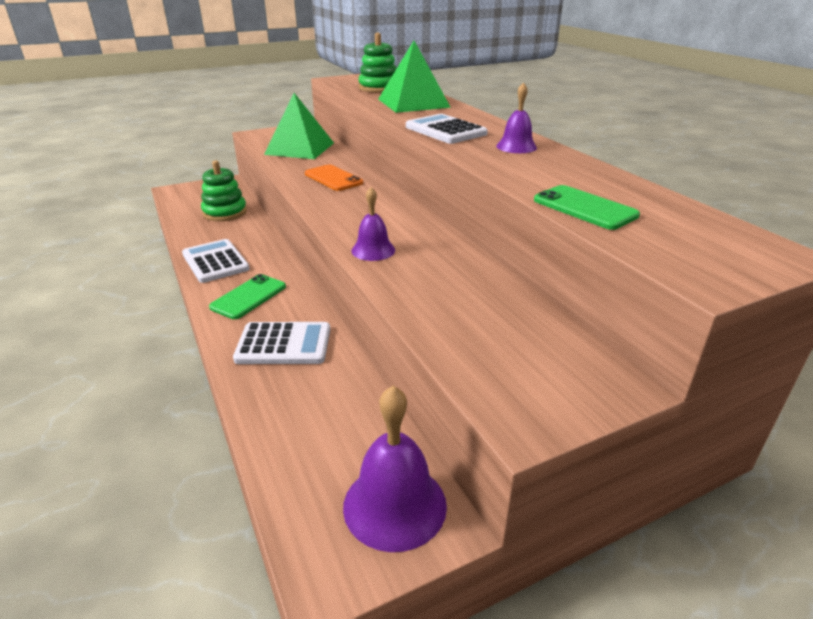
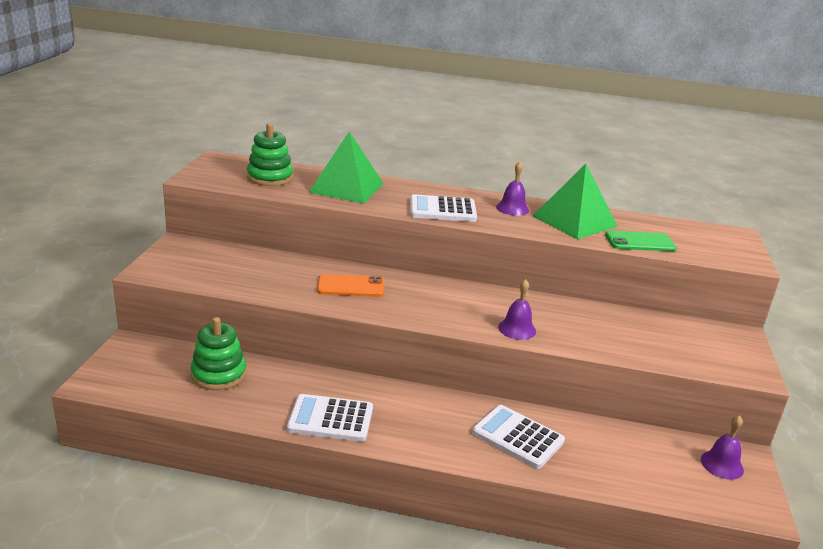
camera: 55 degrees left, 5 degrees down
green phone [209,274,286,319] -> none
white calculator [233,322,330,364] -> white calculator turned 90 degrees counterclockwise [472,405,565,469]
green pyramid [264,93,334,159] -> green pyramid moved to [533,164,618,239]
purple bell [343,386,447,552] -> purple bell [701,415,744,480], size x0.61

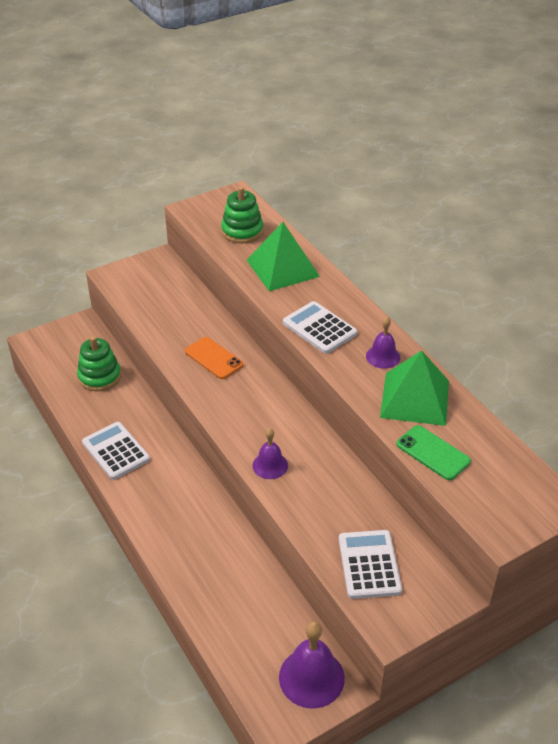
camera: 50 degrees right, 15 degrees up
white calculator [472,405,565,469] -> white calculator moved to [339,530,402,599]
purple bell [701,415,744,480] -> purple bell [279,621,345,709], size x1.65

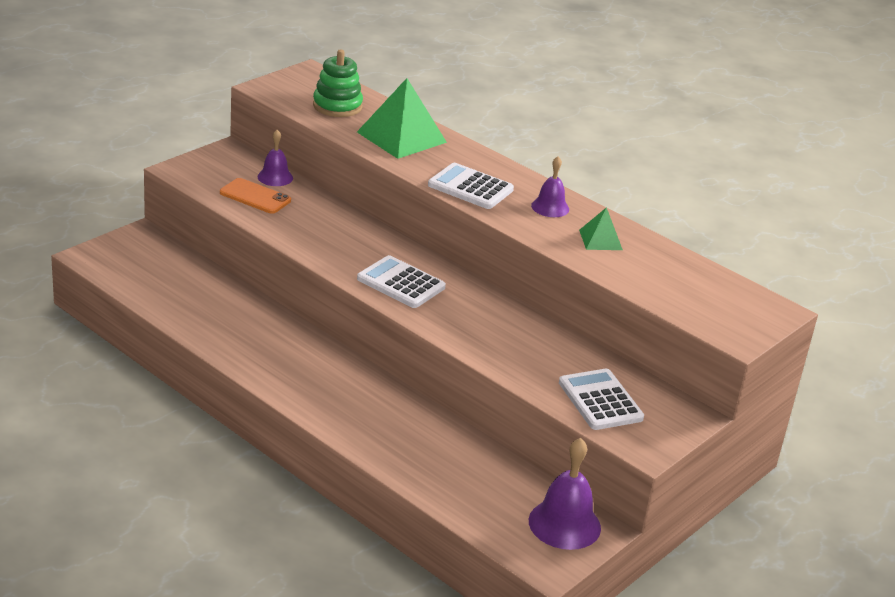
camera: 20 degrees left, 10 degrees down
green stacking toy [77,336,121,391] -> none
white calculator [82,422,150,480] -> white calculator moved to [357,255,446,308]
orange phone [185,337,243,379] -> orange phone moved to [220,178,291,214]
purple bell [253,429,288,479] -> purple bell moved to [257,130,293,186]
green pyramid [380,350,449,426] -> green pyramid [579,207,623,250], size x0.53
green phone [396,425,471,480] -> none

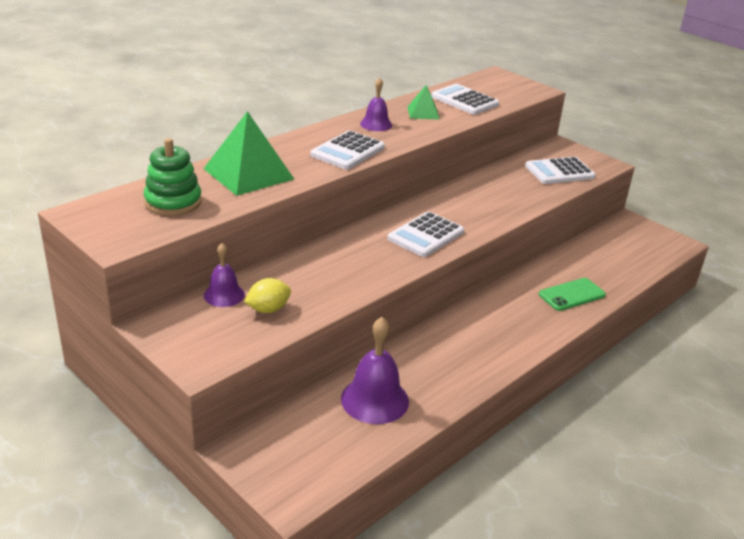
camera: 85 degrees left, 0 degrees up
orange phone [220,178,291,214] -> yellow lemon [244,278,291,313]
purple bell [529,438,601,550] -> purple bell moved to [341,317,409,424]
none -> white calculator [431,84,499,115]
none -> green phone [539,278,606,311]

